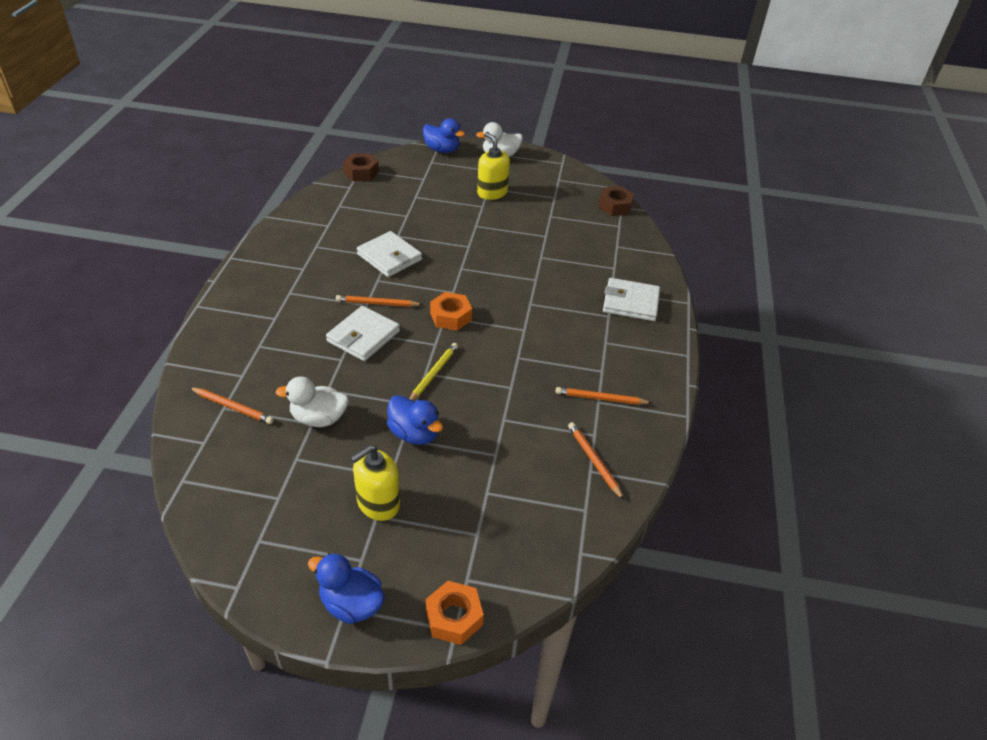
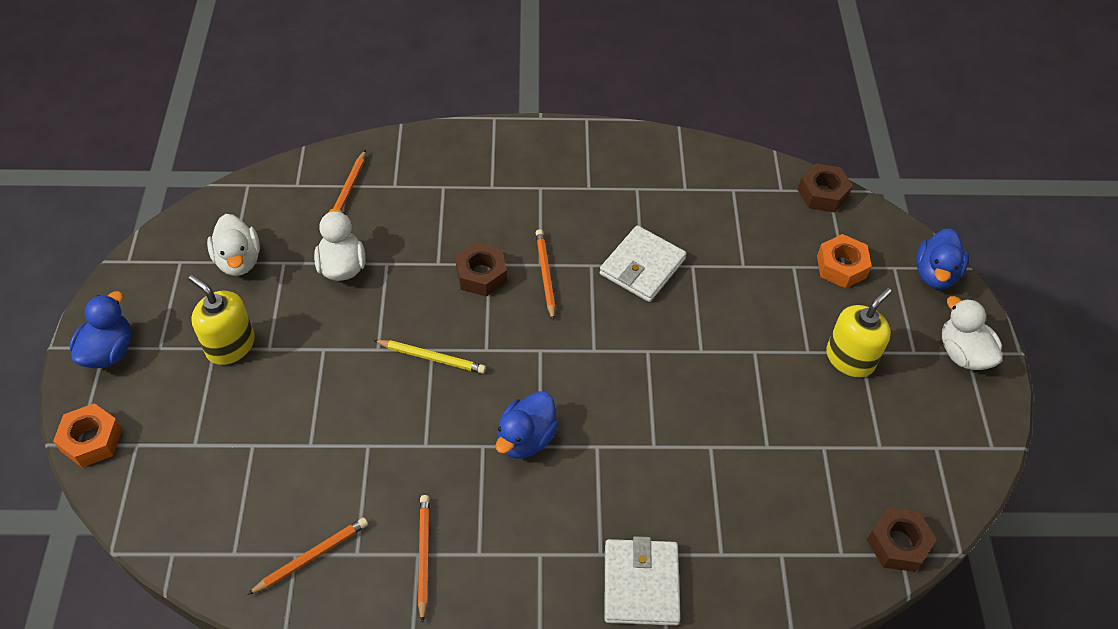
camera: 80 degrees right, 10 degrees up
white wallet [326,306,400,361] -> brown nut [455,242,507,297]
blue duck [387,395,443,445] -> blue duck moved to [496,391,559,459]
orange nut [430,292,472,331] -> orange nut moved to [817,234,872,288]
none -> white duck [207,214,260,276]

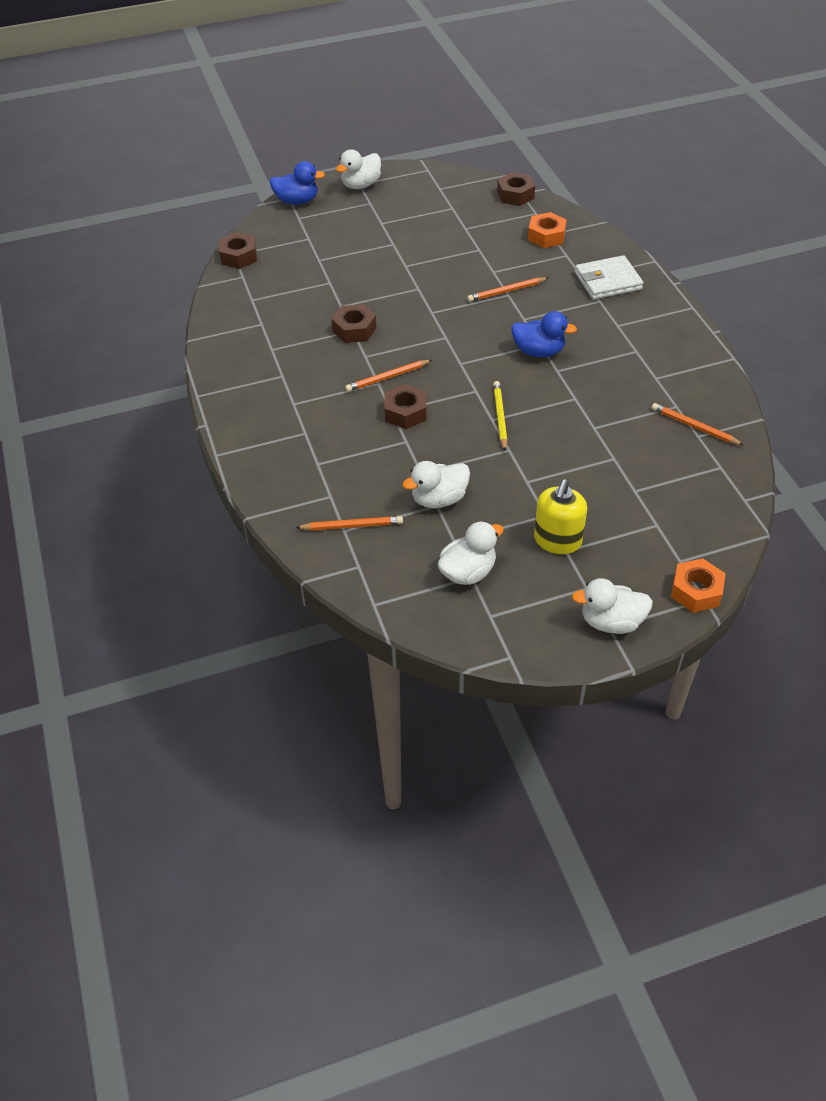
camera: 105 degrees left, 5 degrees down
blue duck [69,291,131,368] -> white duck [572,578,653,634]
orange pencil [418,495,430,623] -> orange pencil moved to [467,277,548,302]
white wallet [600,225,687,302] -> brown nut [332,304,376,343]
orange nut [817,234,872,288] -> orange nut moved to [528,212,567,248]
yellow soap dispenser [826,288,891,377] -> none

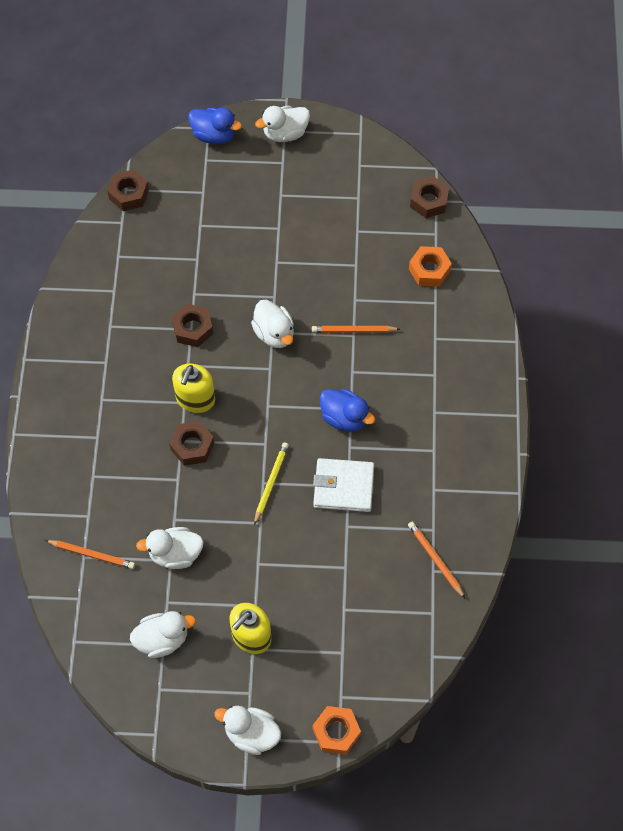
camera: 20 degrees right, 15 degrees up
orange pencil [345,360,432,392] -> yellow soap dispenser [172,364,215,413]
white wallet [575,255,643,299] -> white wallet moved to [313,458,374,512]
none -> white duck [251,300,294,348]

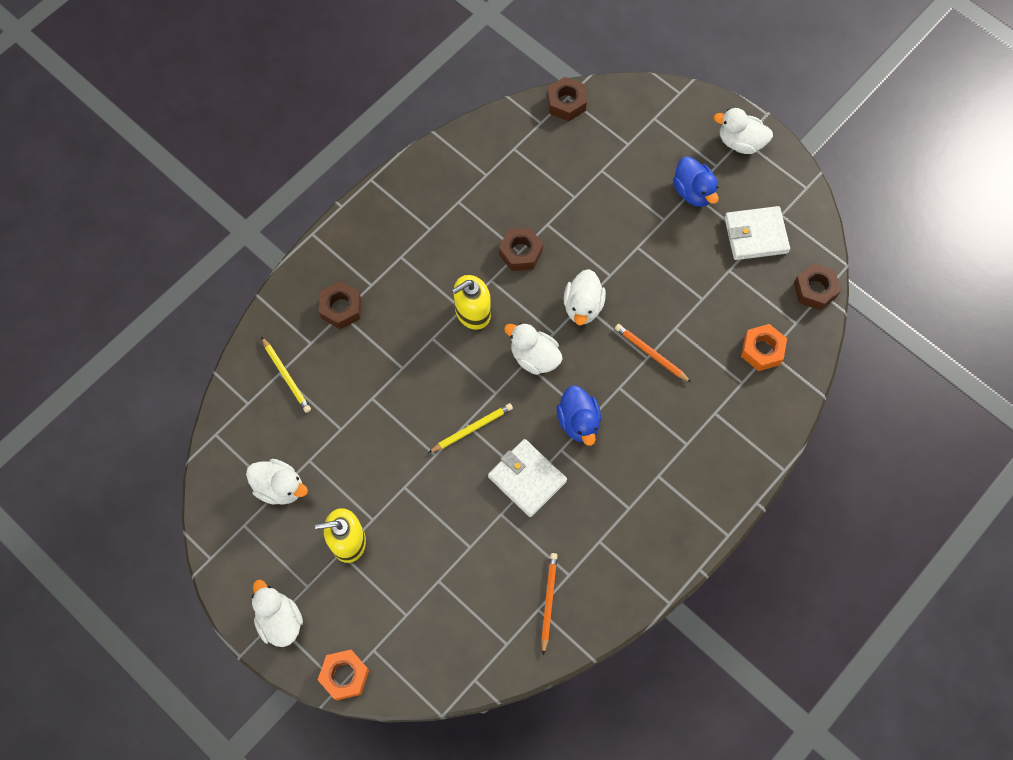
camera: 40 degrees right, 5 degrees up
orange pencil [45,540,135,569] -> yellow pencil [261,336,311,413]
white duck [136,527,204,569] -> white duck moved to [504,323,563,375]
brown nut [169,421,214,466] -> brown nut moved to [319,281,361,329]
blue duck [188,108,242,144] -> blue duck moved to [673,156,719,207]
none -> white wallet [724,206,790,260]

